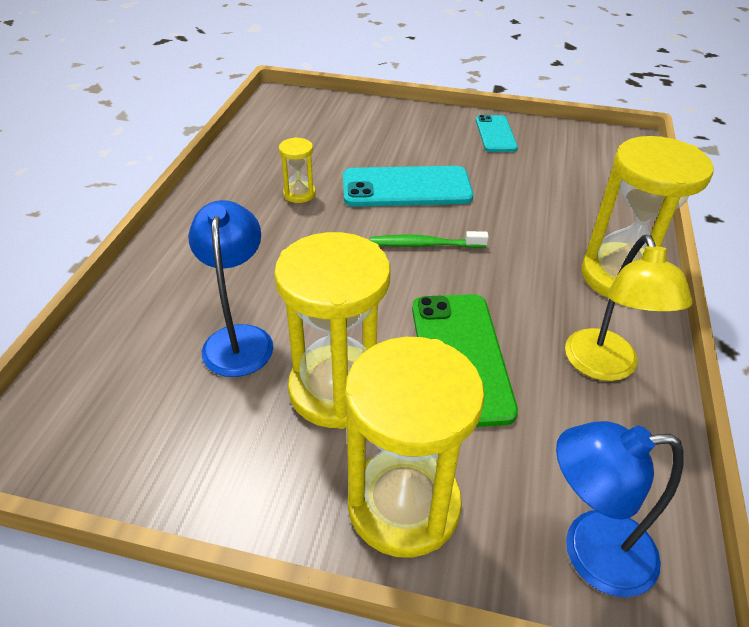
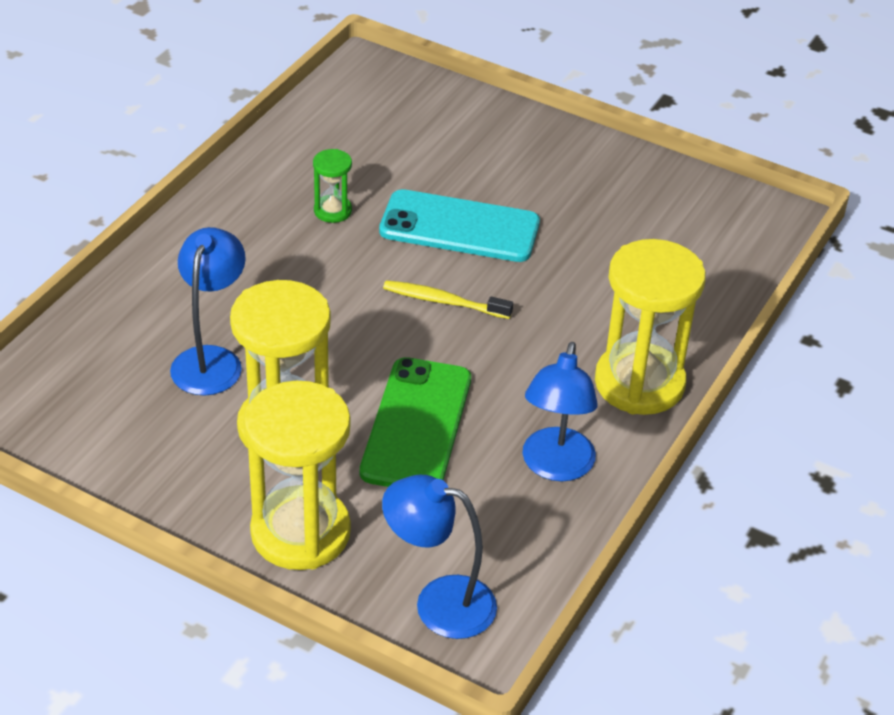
camera: 15 degrees right, 0 degrees up
yellow hourglass [279,137,316,203] -> green hourglass [313,149,352,223]
green toothbrush [370,231,489,248] -> yellow toothbrush [383,280,513,319]
turquoise phone [476,115,518,152] -> none
yellow lamp [565,235,693,381] -> blue lamp [523,342,598,481]

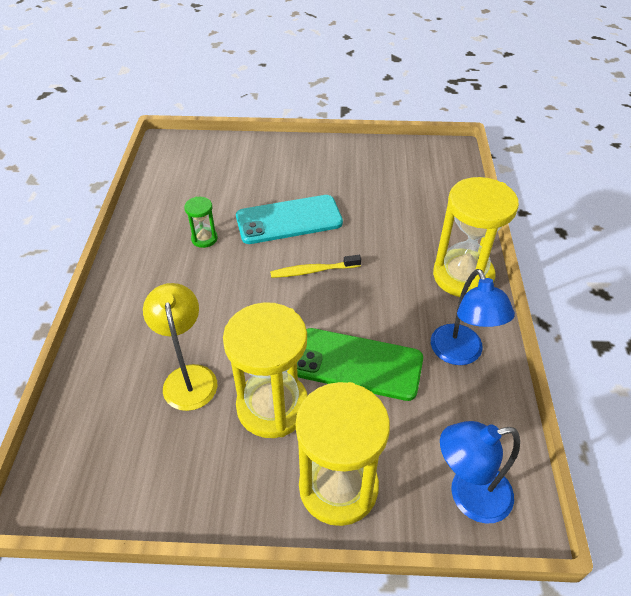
camera: 25 degrees left, 5 degrees up
blue lamp [170,227,246,396] -> yellow lamp [143,283,217,411]
green phone [360,357,471,487] -> green phone turned 60 degrees counterclockwise [297,328,423,401]

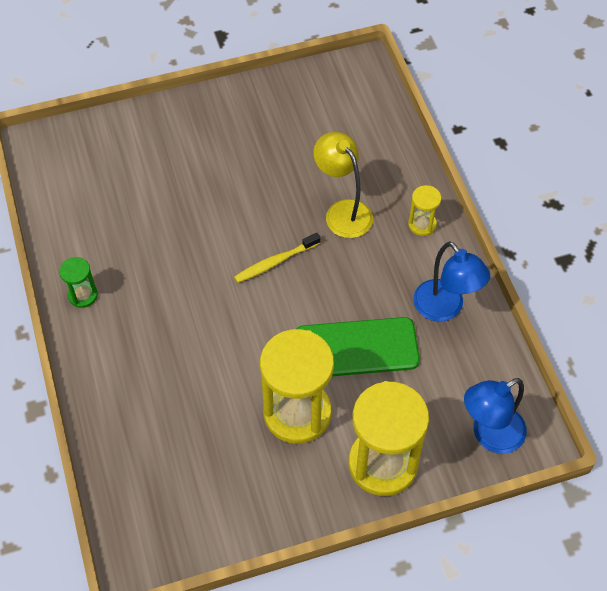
camera: 20 degrees left, 10 degrees up
yellow lamp [143,283,217,411] -> yellow lamp moved to [314,132,373,238]
green hourglass [184,197,218,248] -> green hourglass moved to [59,257,98,308]
turquoise phone [236,195,343,244] -> none
yellow hourglass [433,177,519,297] -> yellow hourglass [408,185,441,236], size x0.46

